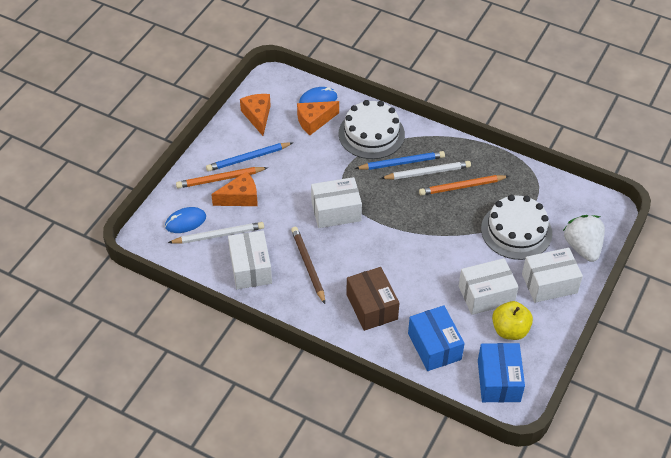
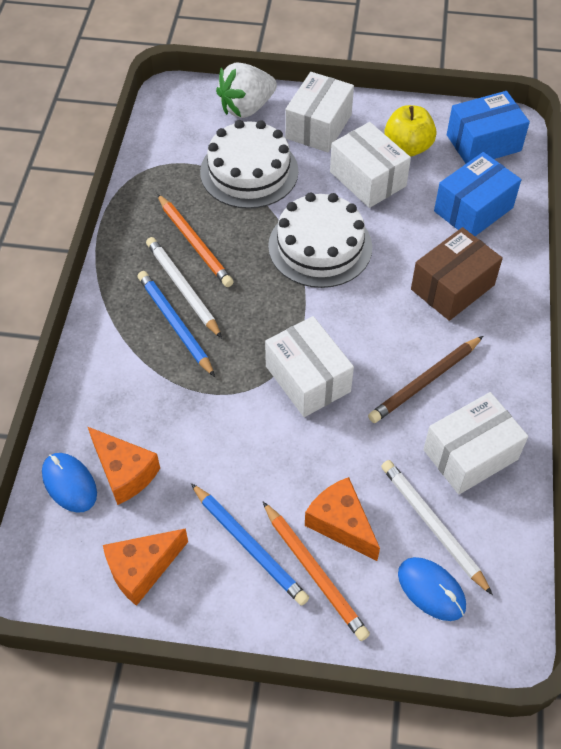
camera: 110 degrees left, 5 degrees up
white cake [339,100,405,159] -> white cake moved to [268,193,372,288]
white box [522,248,583,303] -> white box turned 60 degrees clockwise [285,72,354,152]

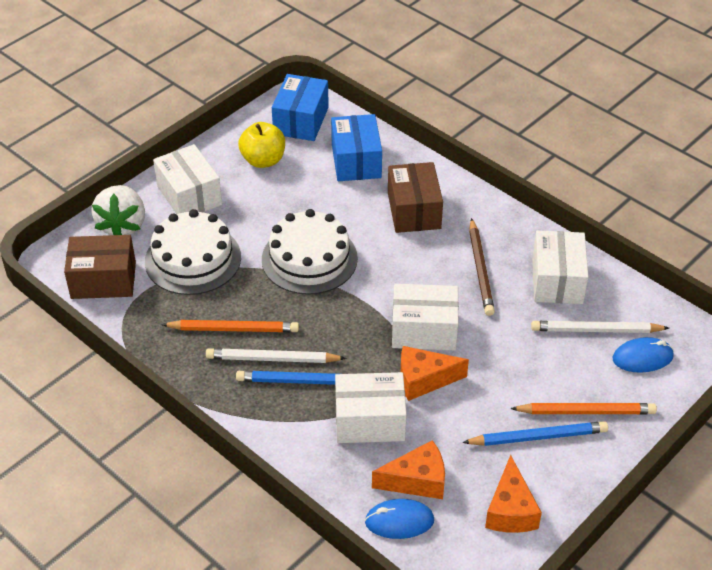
camera: 55 degrees left, 10 degrees down
orange cheese [305,477,380,561] -> orange cheese moved to [401,346,469,401]
white box [330,122,411,208] -> white box moved to [335,372,407,443]
none -> brown box [64,235,136,299]

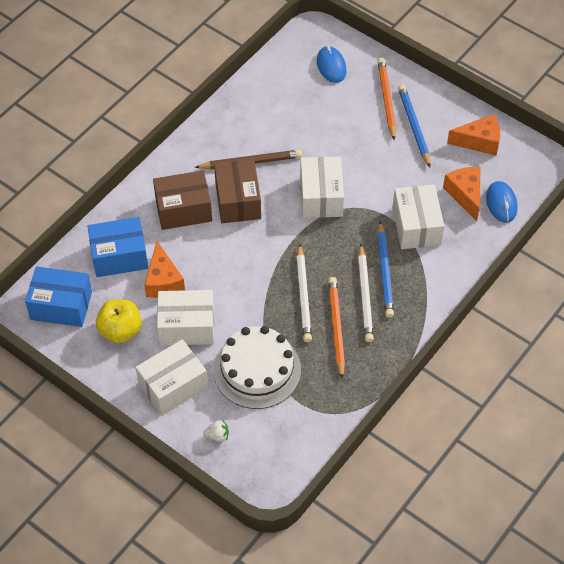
camera: 95 degrees left, 10 degrees up
brown box [64,235,136,299] -> brown box moved to [214,159,261,223]
white strawberry [91,185,145,235] -> white strawberry [203,419,229,442], size x0.43
white cake [262,209,358,295] -> none
orange cheese [401,346,469,401] -> orange cheese moved to [144,241,185,298]
white pencil [531,321,669,333] -> white pencil moved to [296,243,312,342]
white box [532,231,589,304] -> white box moved to [157,290,214,346]

